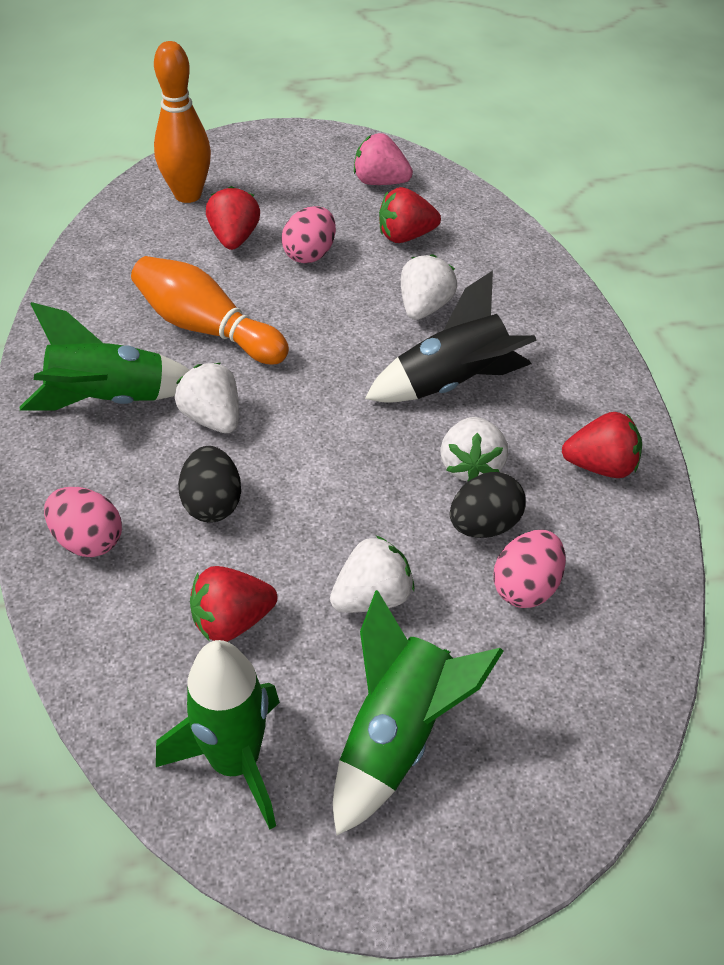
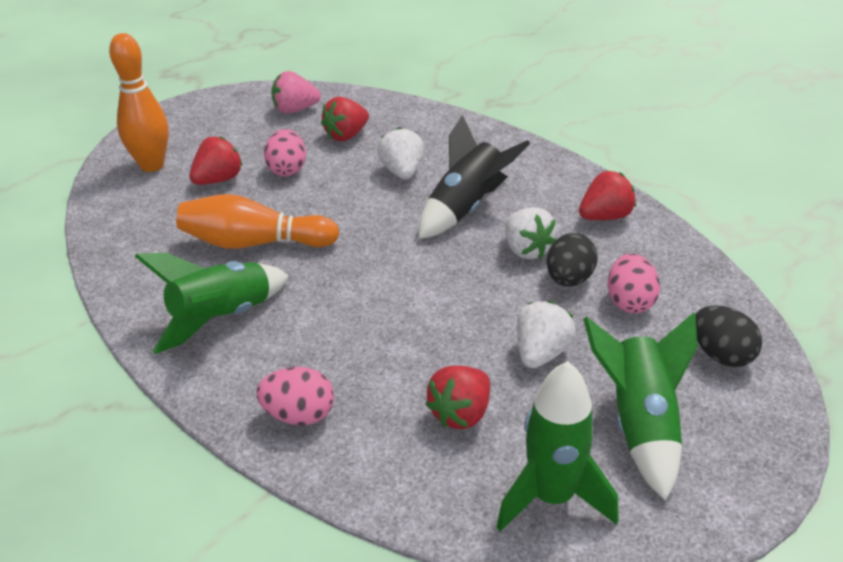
camera: 30 degrees left, 10 degrees down
white strawberry [175,363,239,433] -> none
black egg [178,446,241,522] -> black egg moved to [695,306,762,367]
red strawberry [206,186,260,250] -> red strawberry turned 75 degrees clockwise [189,136,243,185]

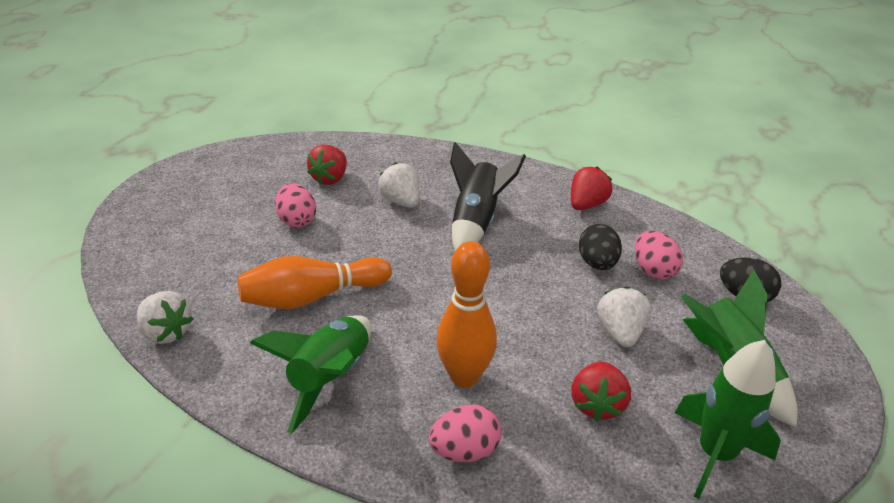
camera: 25 degrees left, 0 degrees up
orange bowling pin [109,33,169,172] -> orange bowling pin moved to [436,241,497,388]
red strawberry [189,136,243,185] -> none
pink strawberry [271,71,321,114] -> none
white strawberry [505,207,557,259] -> white strawberry moved to [137,291,194,344]

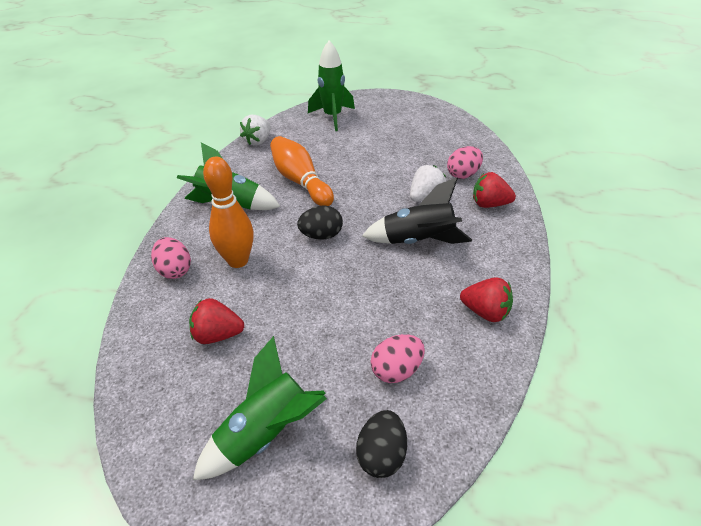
camera: 80 degrees right, 5 degrees up
pink egg [275,183,316,228] -> pink egg moved to [447,146,483,179]
red strawberry [307,145,347,185] -> red strawberry moved to [473,172,516,208]
black egg [579,224,622,270] -> black egg moved to [297,205,343,240]
white strawberry [598,287,651,347] -> none
green rocket [675,340,781,499] -> green rocket moved to [308,40,355,131]

